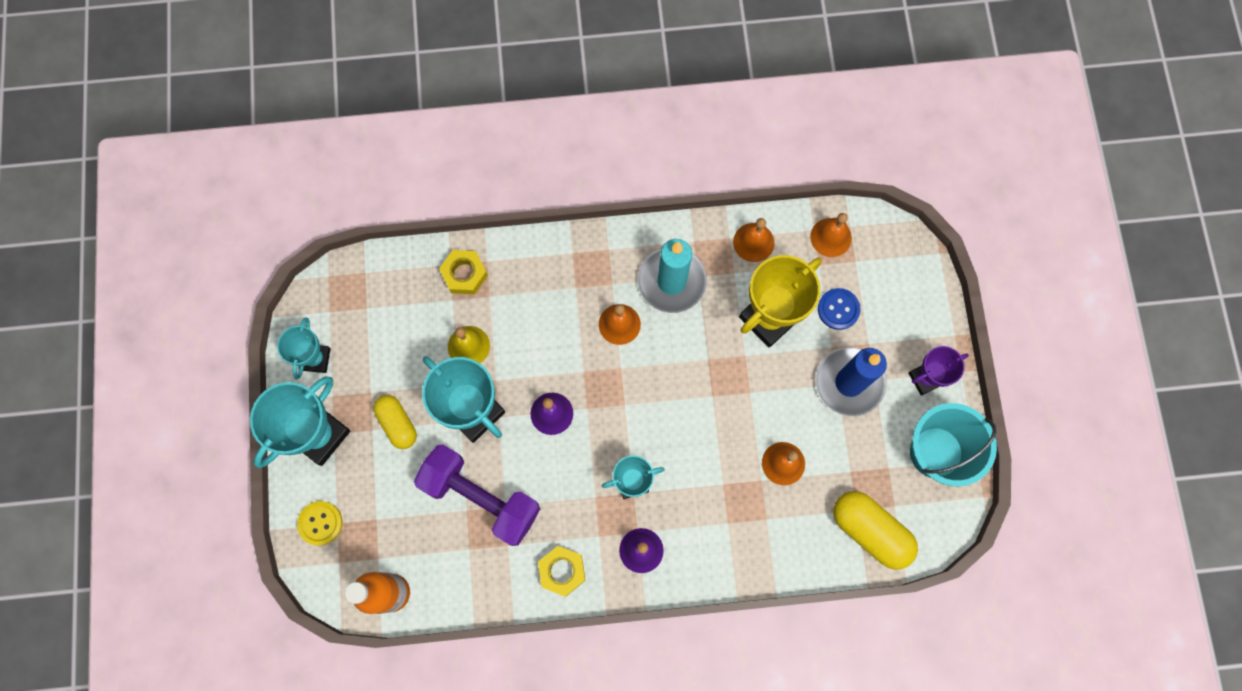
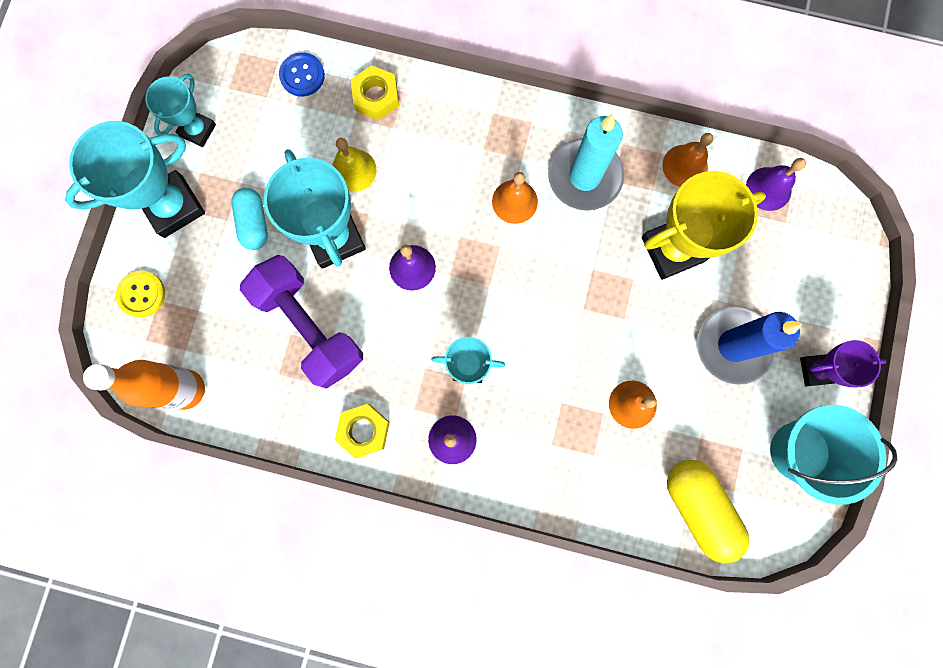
camera: 20 degrees right, 5 degrees up
yellow capsule [374,395,417,449] -> turquoise capsule [231,188,268,250]
orange bell [810,213,852,257] -> purple bell [746,158,806,211]
blue button [818,288,861,330] -> blue button moved to [279,52,325,97]

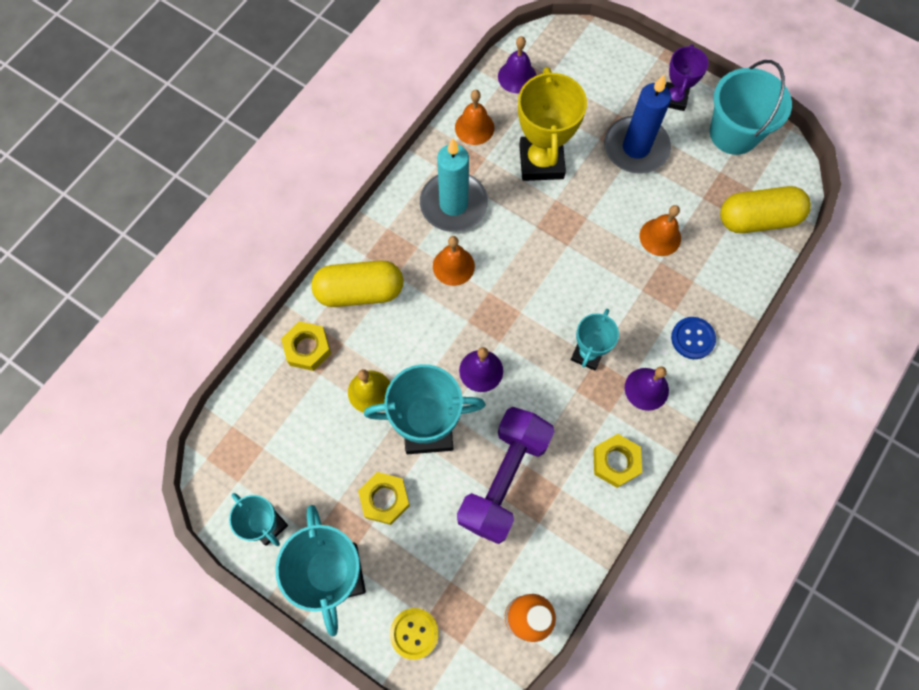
camera: 70 degrees left, 10 degrees down
turquoise capsule [231,188,268,250] -> yellow nut [358,472,410,525]
purple dumbbell [240,255,363,389] -> purple dumbbell turned 45 degrees counterclockwise [457,407,555,544]
blue button [279,52,325,97] -> blue button moved to [671,317,716,359]
none -> yellow capsule [311,260,403,307]

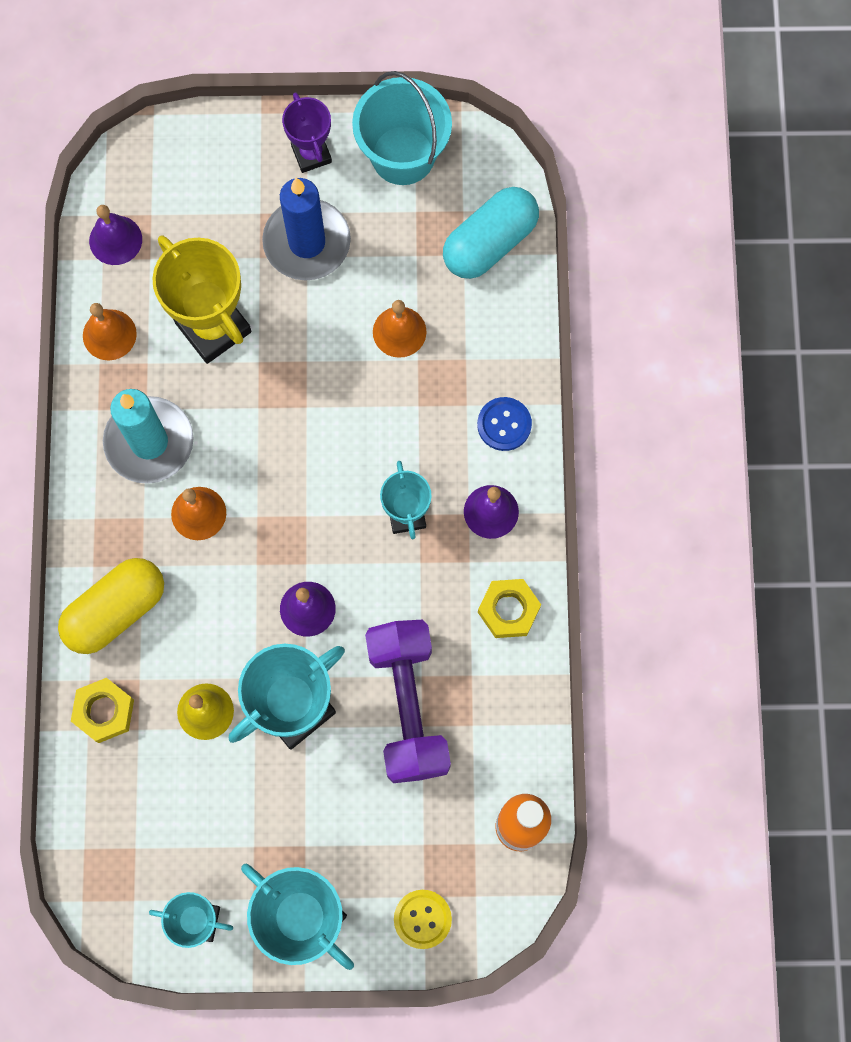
camera: 35 degrees left, 5 degrees up
yellow nut [358,472,410,525] -> none
yellow capsule [720,186,811,233] -> turquoise capsule [443,187,539,279]

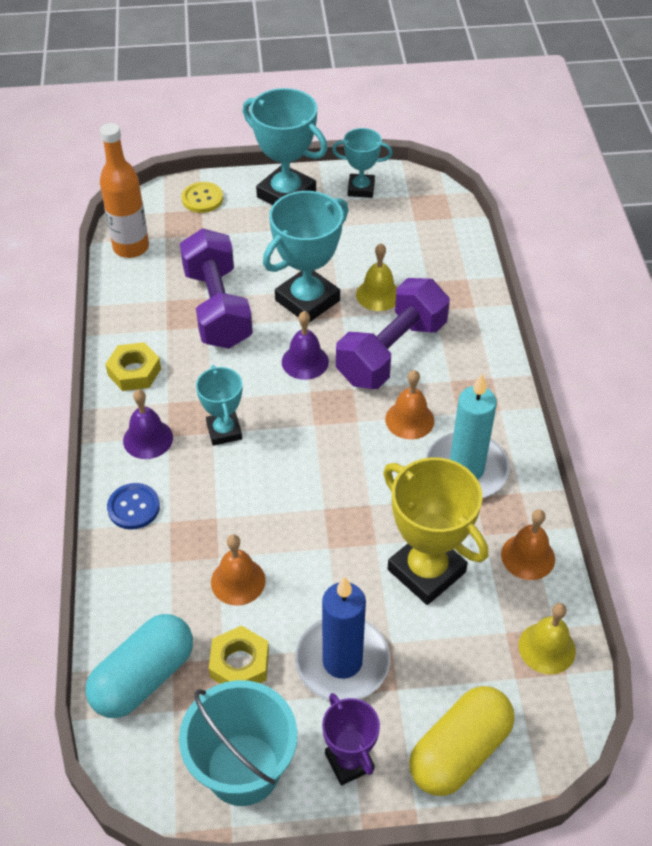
camera: 175 degrees right, 25 degrees down
yellow capsule [58,558,164,654] -> yellow capsule moved to [409,686,515,796]
yellow nut [71,678,134,743] -> yellow nut moved to [209,626,269,684]
purple bell [89,205,142,265] -> yellow bell [519,603,576,675]
none -> purple dumbbell [336,278,450,389]

